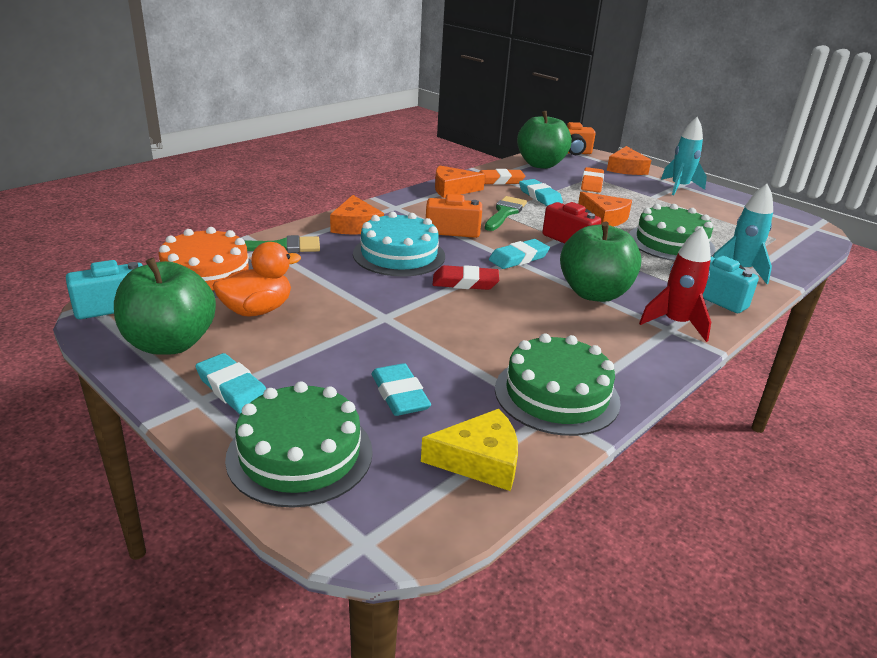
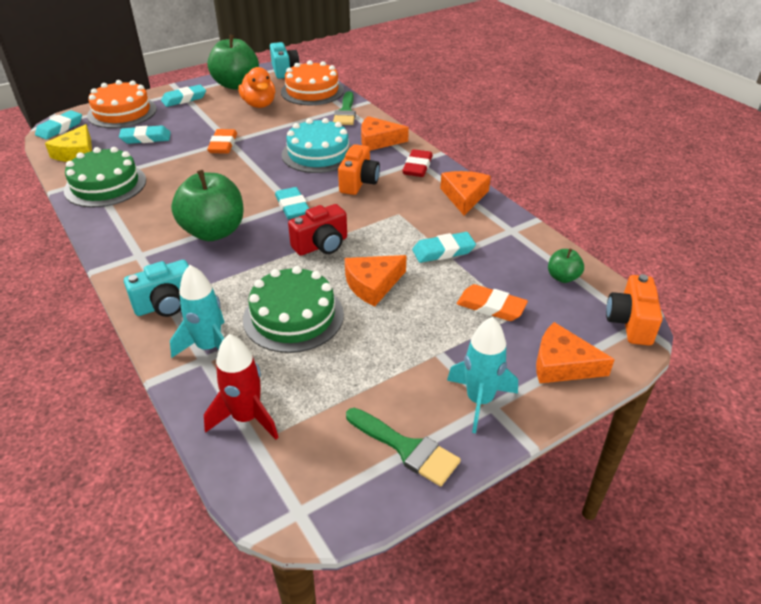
camera: 105 degrees right, 10 degrees up
green cake [225,381,373,508] -> orange cake [87,80,157,128]
red eraser [433,265,499,290] -> red eraser moved to [402,149,433,177]
orange eraser [479,169,525,185] -> orange eraser moved to [207,129,237,154]
green brush [485,196,527,231] -> green brush moved to [346,408,461,486]
green apple [517,111,572,169] -> green apple [548,248,584,283], size x0.47
red rocket [639,226,711,342] -> red rocket moved to [204,334,279,440]
none -> turquoise eraser [35,110,82,140]

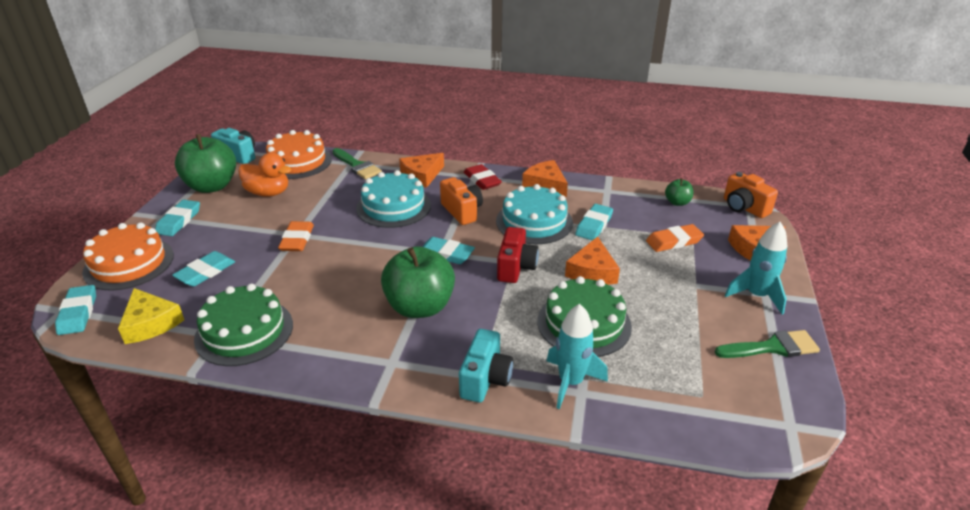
camera: 45 degrees left, 5 degrees down
red rocket [204,334,279,440] -> none
orange eraser [207,129,237,154] -> orange eraser turned 45 degrees clockwise [278,221,314,251]
none -> turquoise cake [496,184,573,244]

